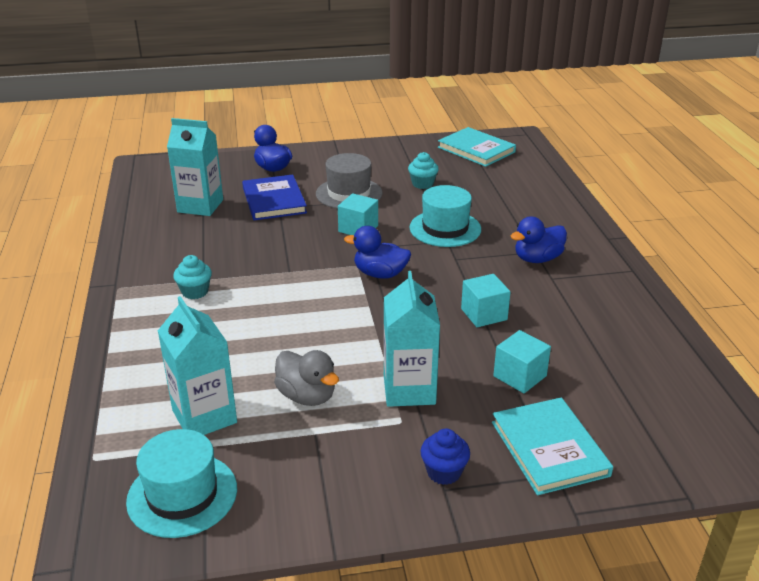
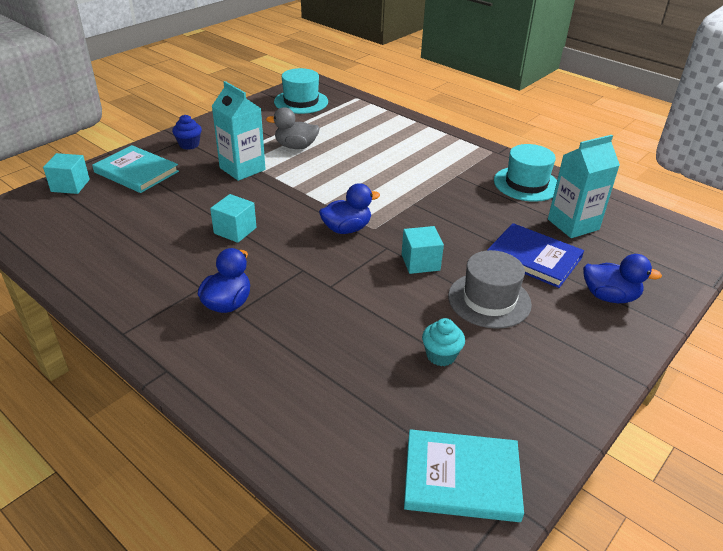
camera: 140 degrees right, 5 degrees up
turquoise carton [158,296,237,435] -> none
turquoise cupcake [173,255,212,299] -> none
turquoise hat [410,185,481,247] -> turquoise hat moved to [494,144,557,202]
turquoise cube [493,330,551,393] -> turquoise cube moved to [43,153,90,194]

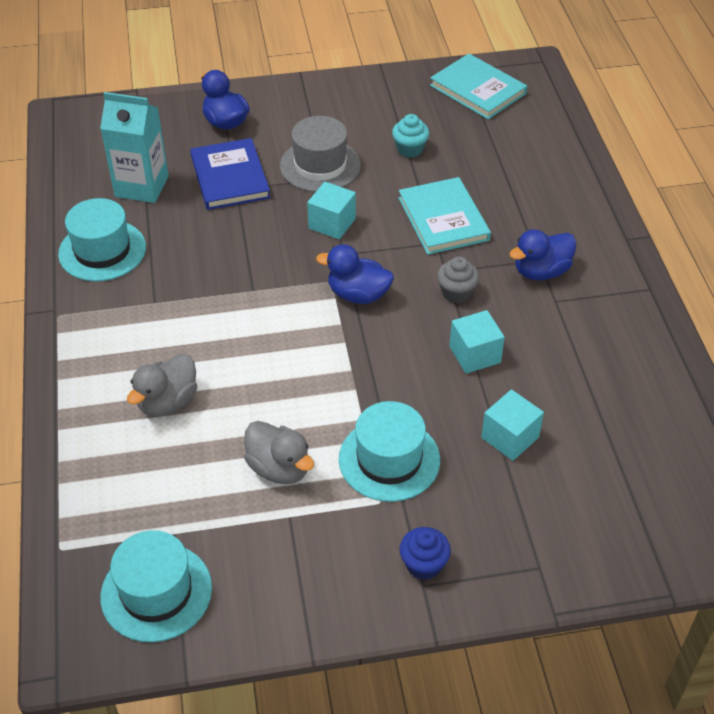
camera: 140 degrees left, 10 degrees up
turquoise cube [43,153,90,194] -> turquoise cube moved to [481,389,544,461]
turquoise book [92,145,179,193] -> turquoise book moved to [399,177,491,255]
turquoise carton [212,81,266,181] -> turquoise hat [339,401,440,502]
none -> grey duck [127,354,197,416]
none -> grey cupcake [437,257,479,303]

